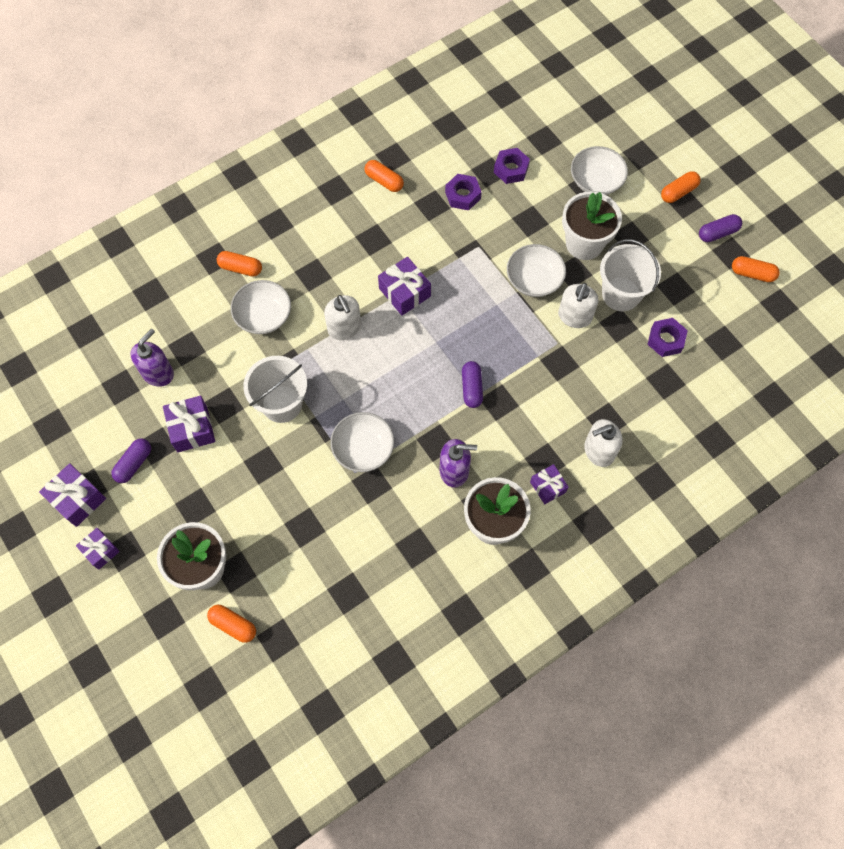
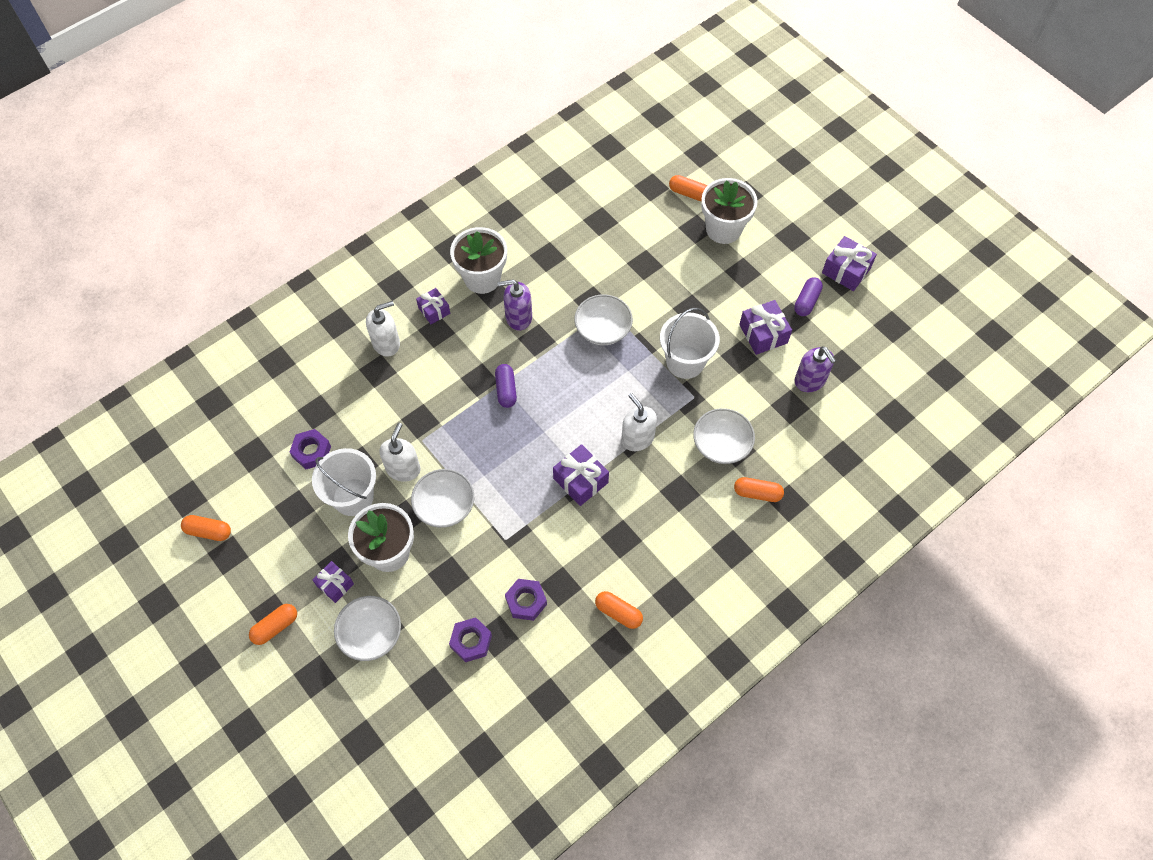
camera: 175 degrees right, 5 degrees down
purple gift [76,528,120,570] -> purple gift moved to [313,561,354,603]
purple soap dispenser [131,329,174,387] -> purple soap dispenser turned 60 degrees counterclockwise [795,346,836,392]
purple capsule [699,214,742,242] -> none

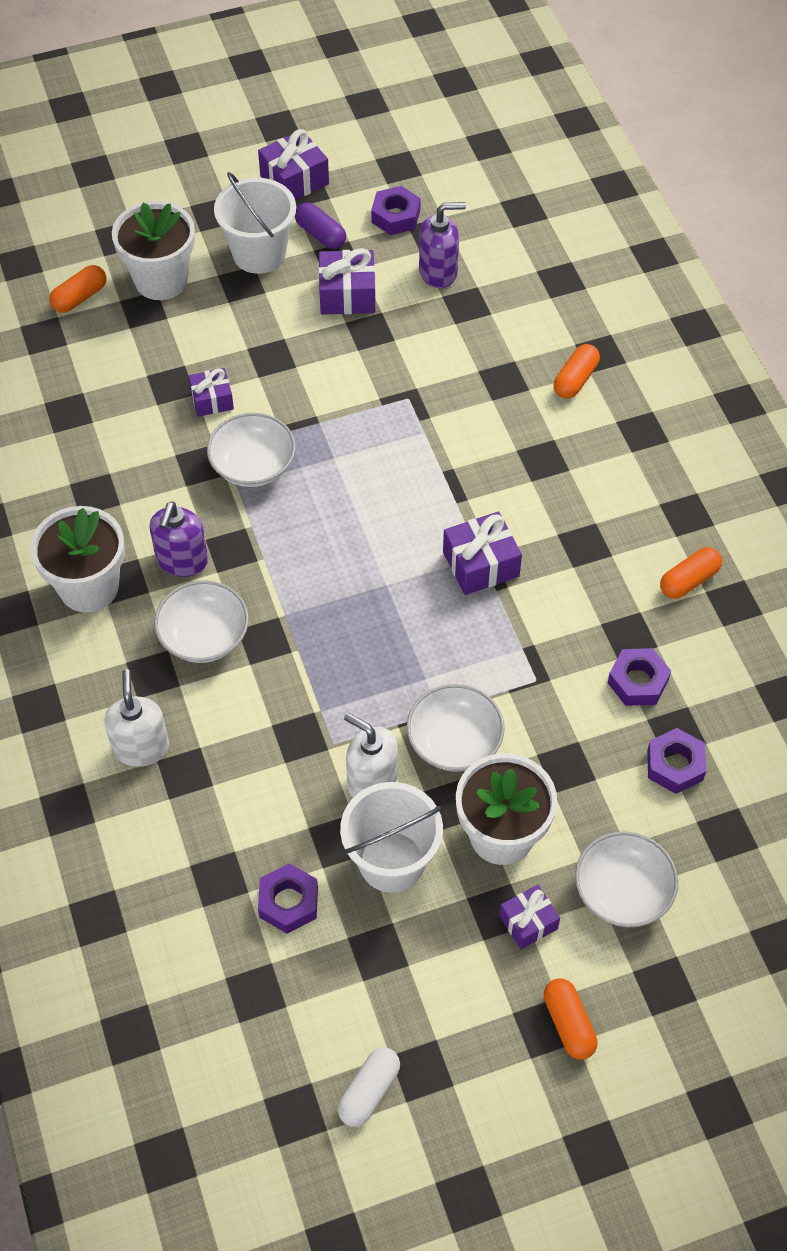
camera: 70 degrees left, 5 degrees down
orange capsule [181,515,231,541] -> white capsule [338,1047,400,1127]
purple gift [416,288,450,324] -> purple gift moved to [189,368,234,417]
purple capsule [495,364,517,408] -> none
white soap dispenser [621,393,657,451] -> none
white bucket [660,308,720,379] -> white bucket moved to [214,172,296,274]
white bowl [693,408,755,464] -> white bowl moved to [154,581,249,663]
none -> purple nut [371,186,421,235]

